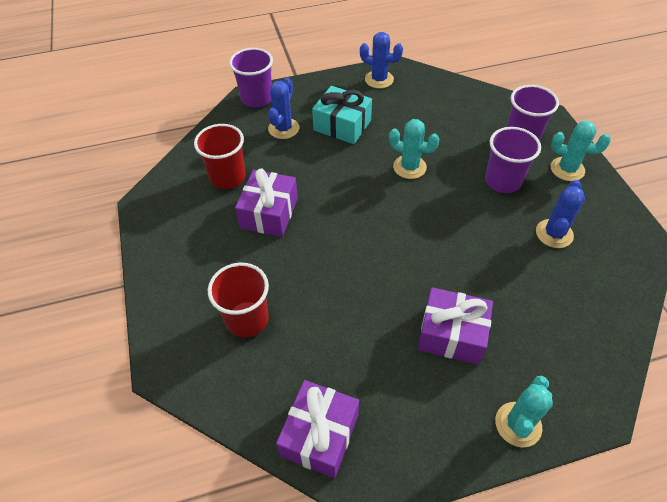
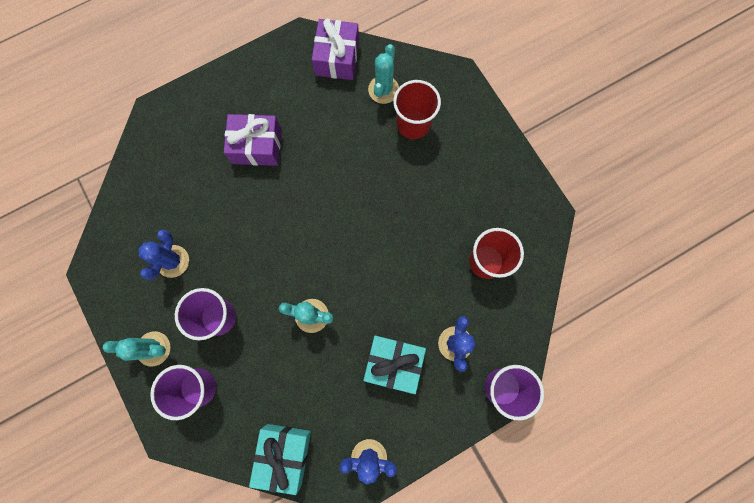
camera: 165 degrees right, 25 degrees up
purple gift [235,168,298,237] -> none
turquoise cactus [495,376,553,447] -> turquoise cactus moved to [368,44,399,104]
none -> turquoise gift [249,424,311,495]

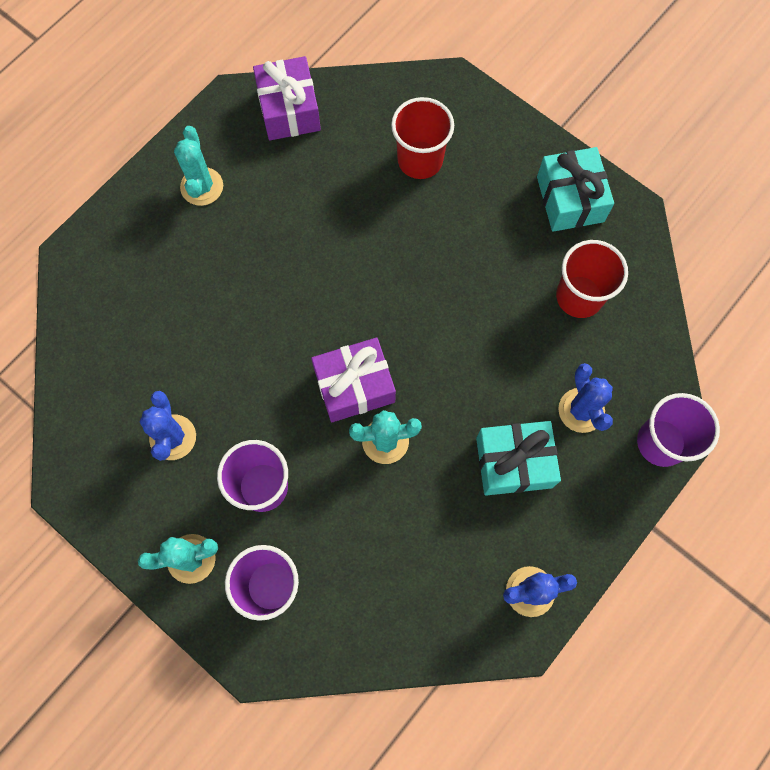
camera: 20 degrees left, 5 degrees down
purple gift [224,114,281,166] -> purple gift moved to [311,337,396,422]
turquoise gift [249,424,311,495] -> turquoise gift moved to [537,147,614,232]
turquoise cactus [368,44,399,104] -> turquoise cactus moved to [174,126,223,206]

